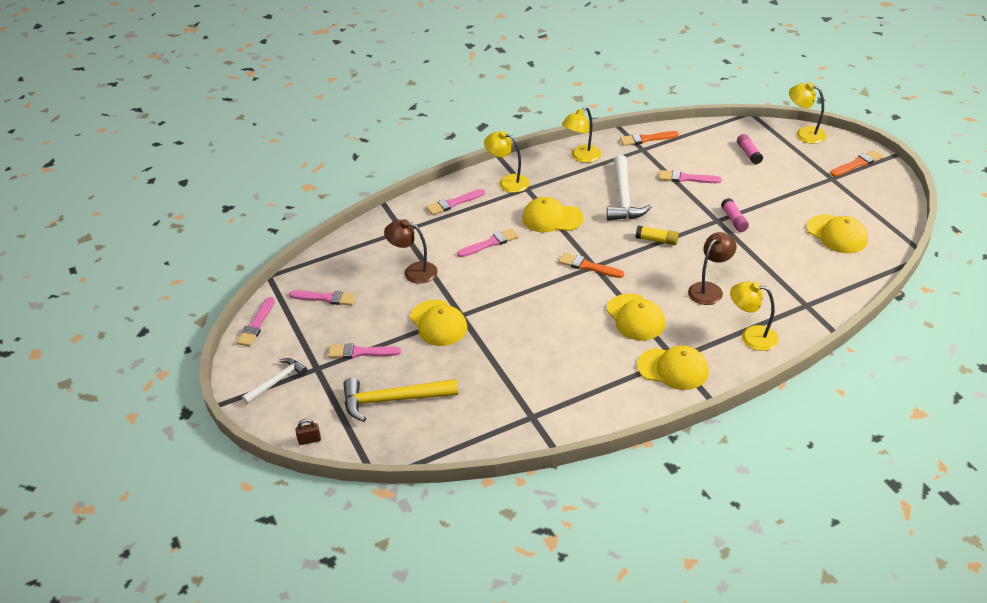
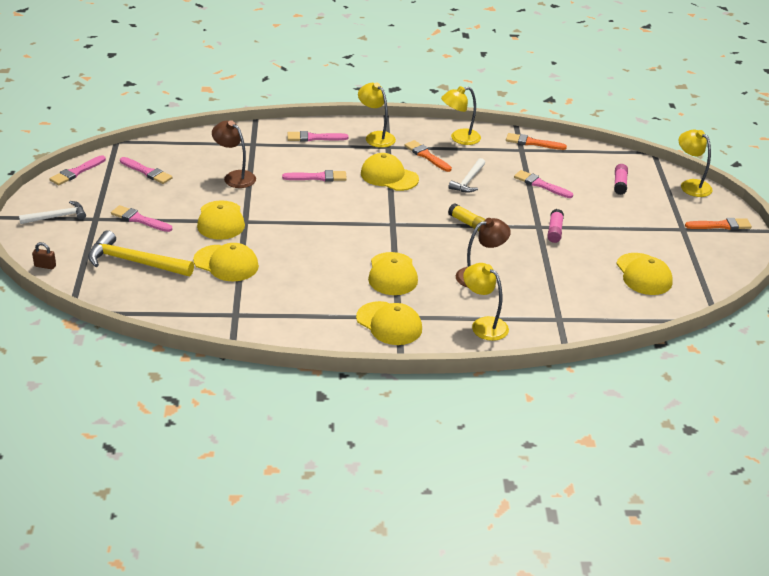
camera: 20 degrees right, 5 degrees down
orange brush [559,253,624,278] -> orange brush moved to [404,140,452,172]
white hammer [607,155,652,221] -> white hammer [449,158,485,193], size x0.62
none -> yellow cap [193,243,259,282]

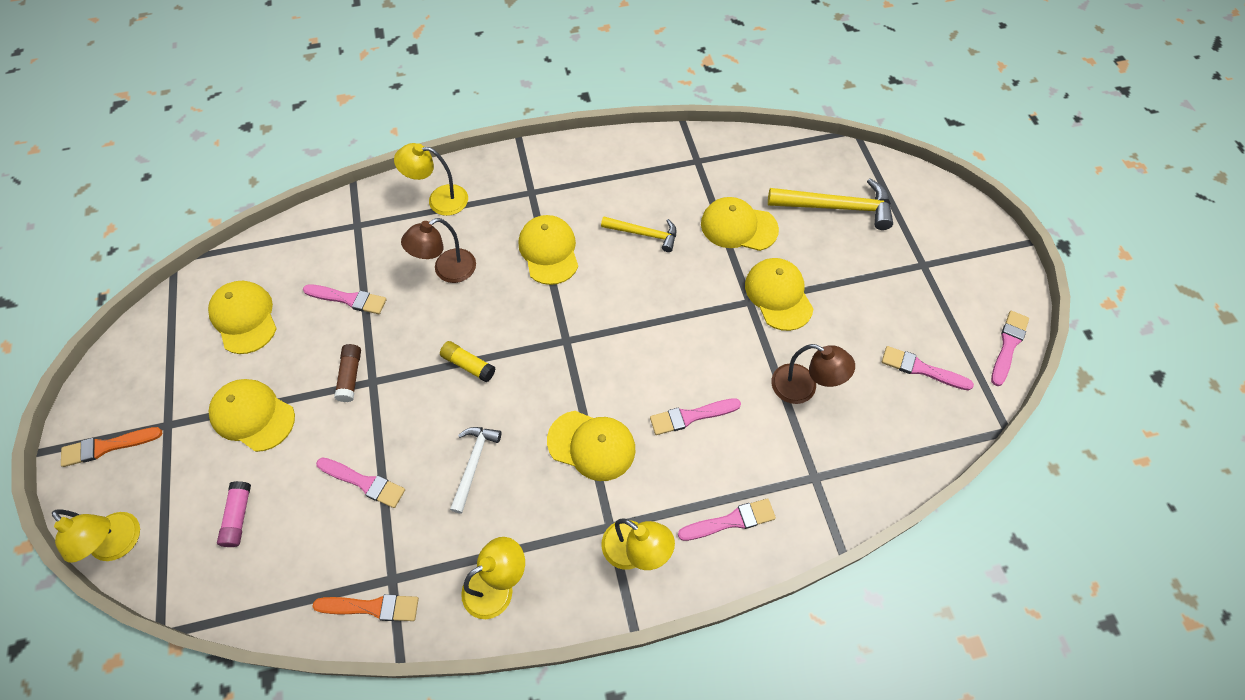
camera: 170 degrees right, 25 degrees up
white hammer [19,201,86,224] -> none
brown padlock [32,242,56,269] -> none
pink brush [111,205,172,232] -> pink brush moved to [303,284,387,314]
yellow cap [356,301,422,345] -> yellow cap moved to [209,379,295,452]
orange brush [404,140,452,172] -> none
yellow lamp [463,263,509,341] -> yellow lamp turned 150 degrees clockwise [394,143,468,216]
pink glue stick [547,209,564,243] -> brown glue stick [334,344,361,402]
none -> yellow hammer [601,217,676,252]

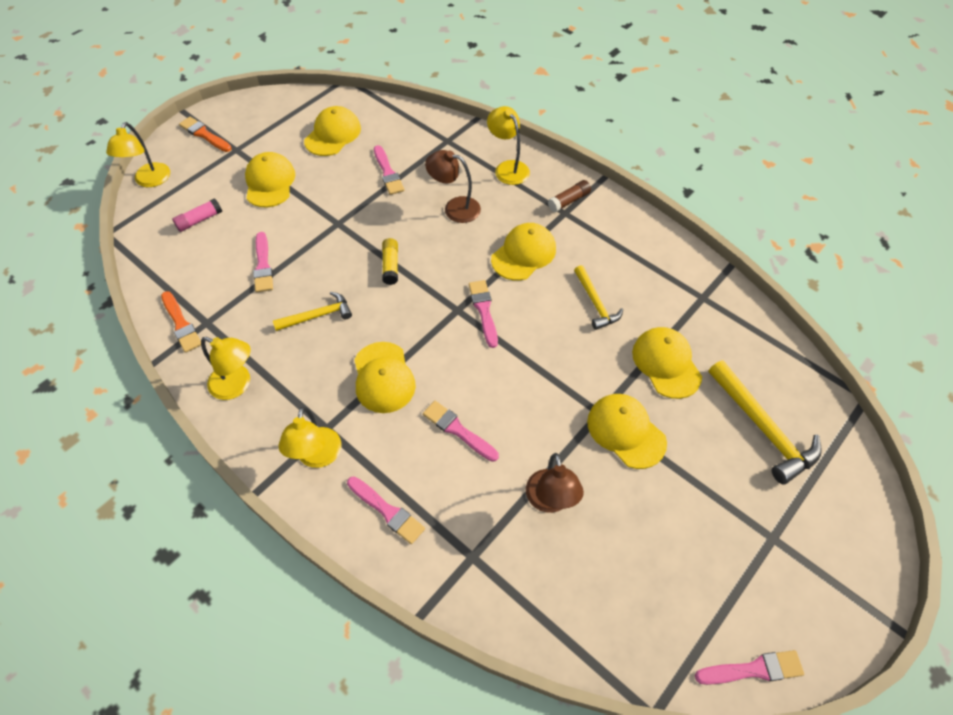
camera: 55 degrees right, 5 degrees down
brown glue stick [334,344,361,402] -> brown glue stick moved to [548,180,591,212]
white hammer [450,427,501,513] -> yellow hammer [273,292,352,331]
yellow cap [745,258,813,331] -> yellow cap turned 75 degrees counterclockwise [587,394,667,469]
pink brush [882,346,974,391] -> pink brush moved to [469,280,498,348]

